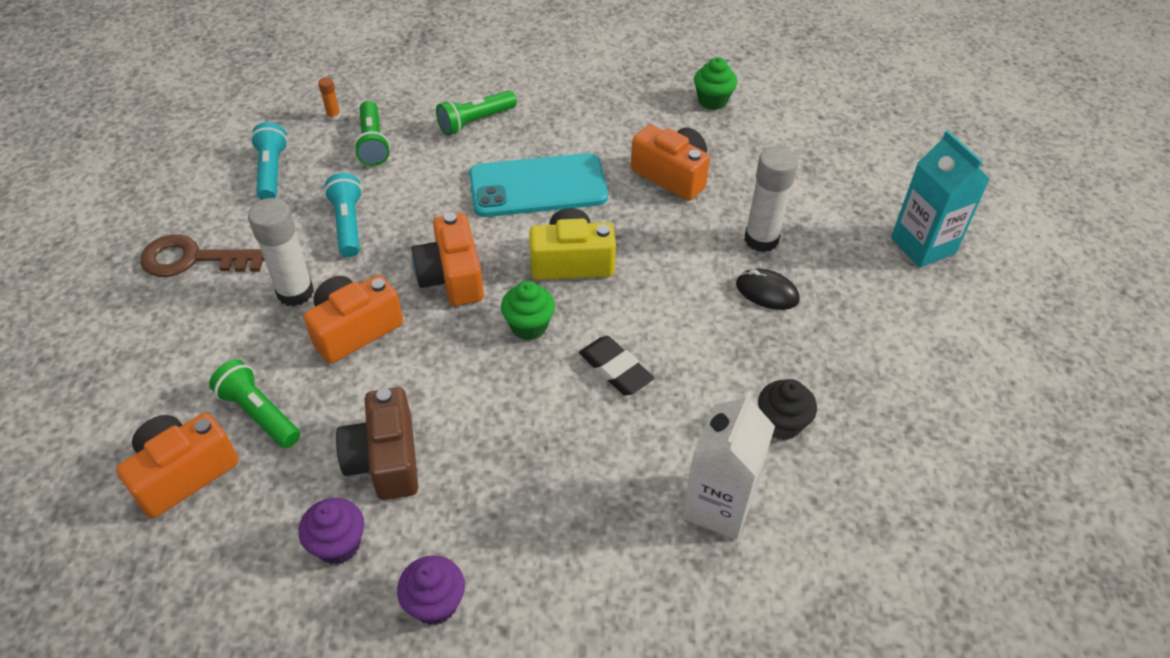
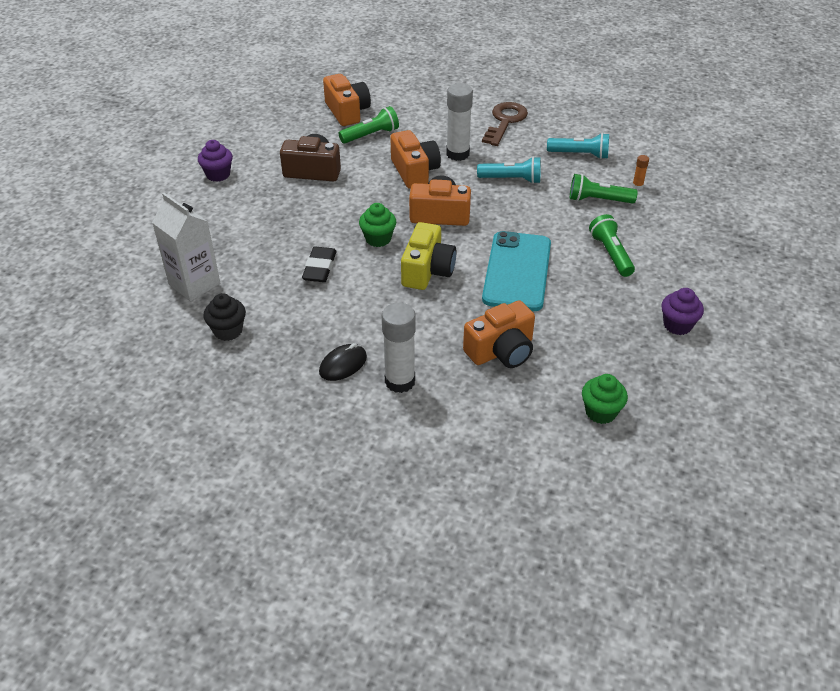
camera: 110 degrees right, 5 degrees down
purple cupcake [299,498,364,565] -> purple cupcake moved to [661,288,704,335]
black eraser [579,336,654,395] -> black eraser turned 60 degrees counterclockwise [302,246,337,282]
turquoise carton [891,130,990,268] -> none

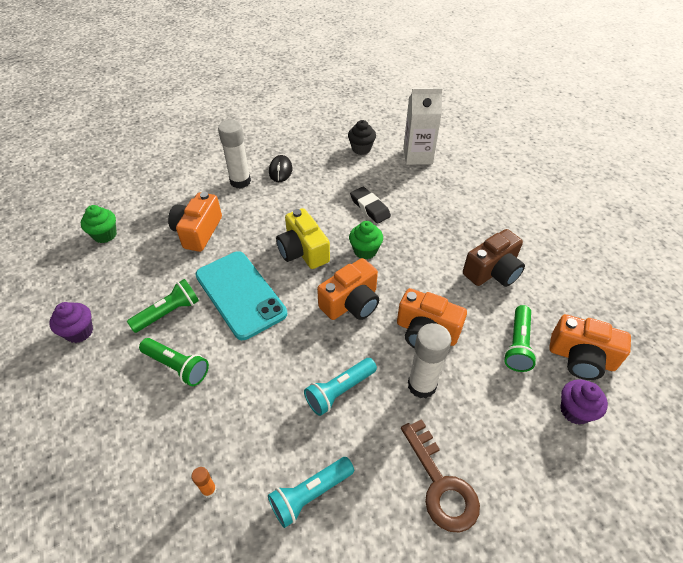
camera: 135 degrees right, 5 degrees up
purple cupcake [198,140,233,182] -> purple cupcake moved to [560,379,608,425]
green flashlight [570,174,638,203] -> green flashlight moved to [127,279,199,333]

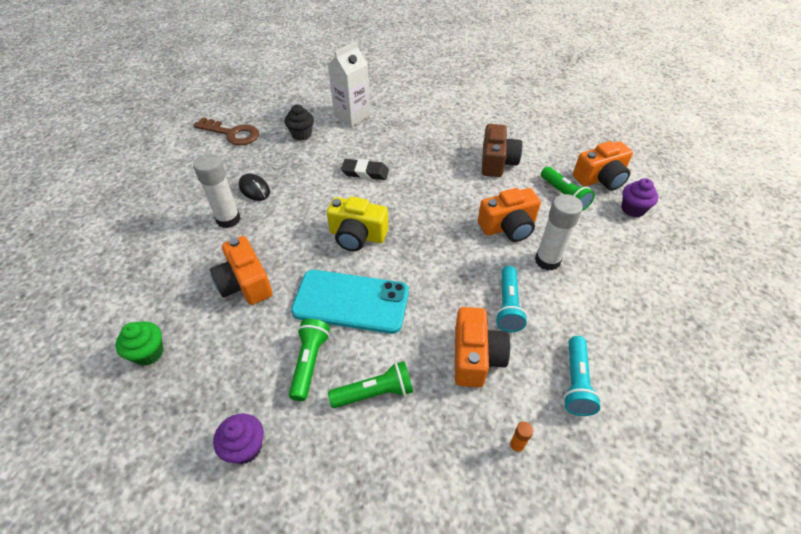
camera: 45 degrees left, 0 degrees up
orange camera [317,258,379,320] -> orange camera moved to [455,307,510,387]
green cupcake [349,221,383,259] -> none
brown key [401,419,480,533] -> brown key moved to [193,118,259,145]

